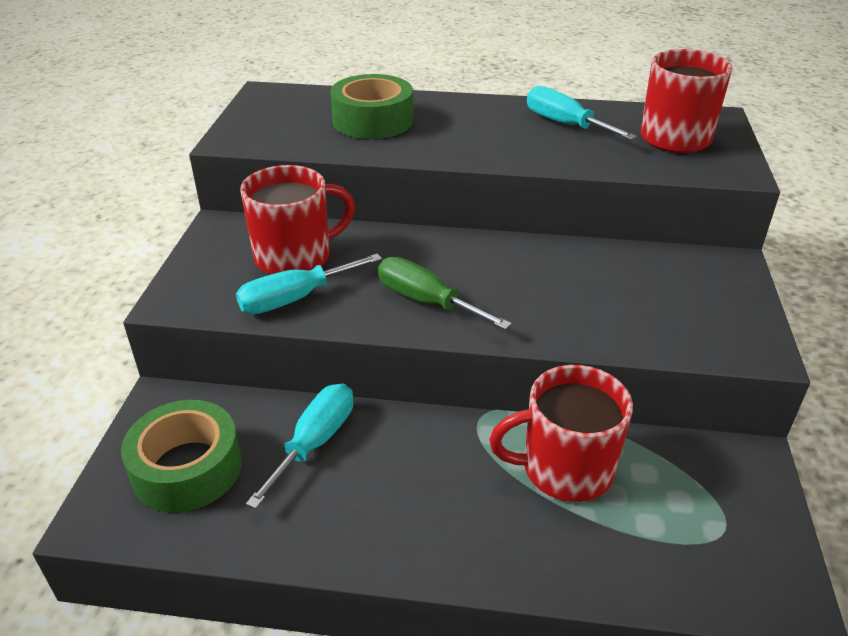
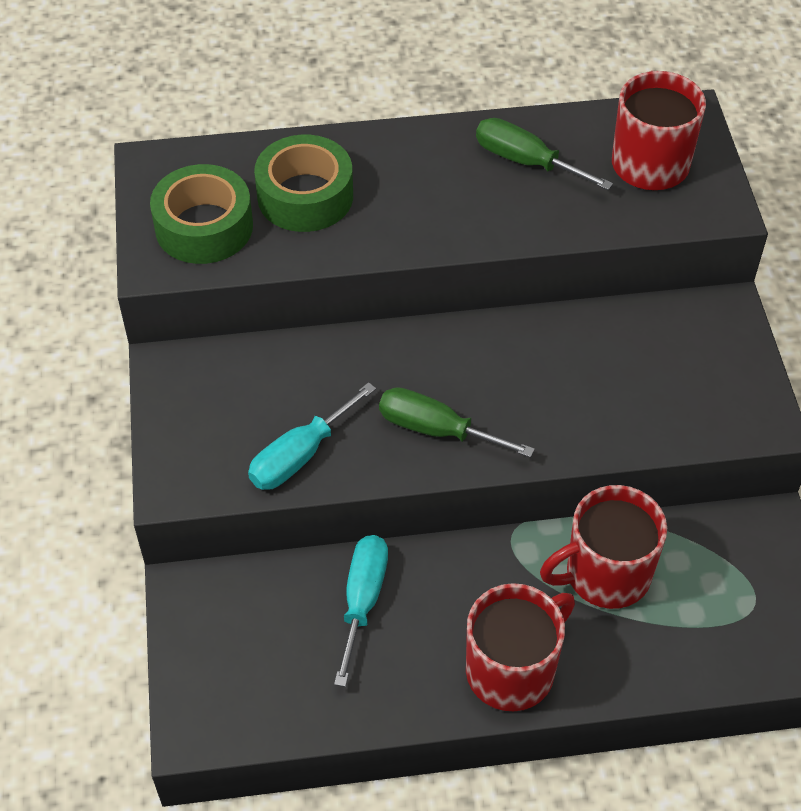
camera: 15 degrees left, 15 degrees up
green tape [121,400,242,513] -> green tape moved to [150,164,253,264]
red mug [240,165,355,275] -> red mug moved to [466,583,575,711]
turquoise screwdriver [527,86,637,140] -> green screwdriver [476,118,613,190]

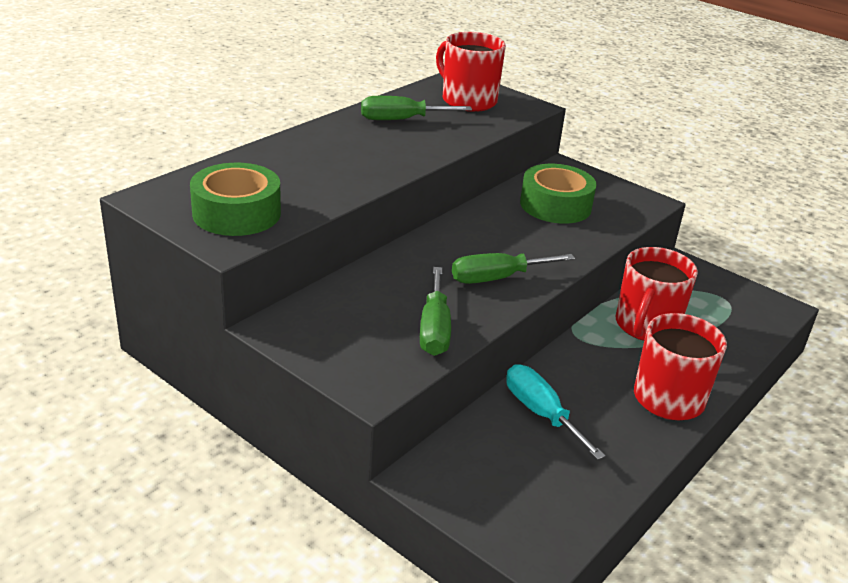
camera: 45 degrees left, 20 degrees down
turquoise screwdriver [248,382,376,490] -> green screwdriver [420,267,451,356]
green tape [254,135,353,232] -> green tape moved to [520,164,597,224]

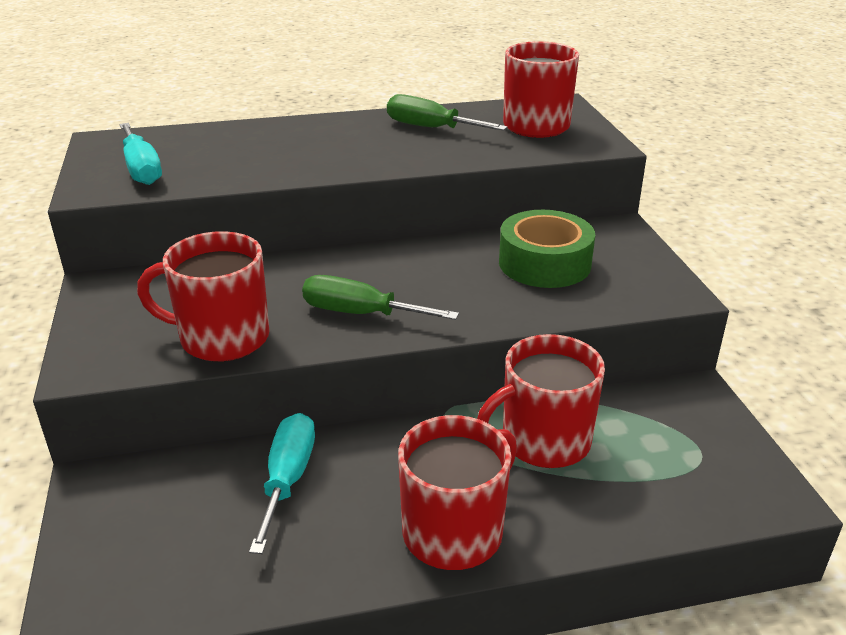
camera: 40 degrees right, 0 degrees up
green tape [190,163,281,236] -> turquoise screwdriver [119,123,162,185]
green screwdriver [420,267,451,356] -> red mug [137,231,269,362]

